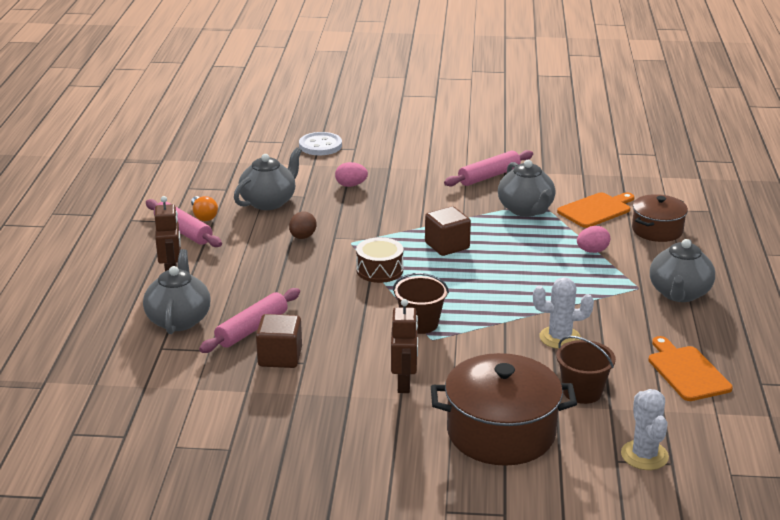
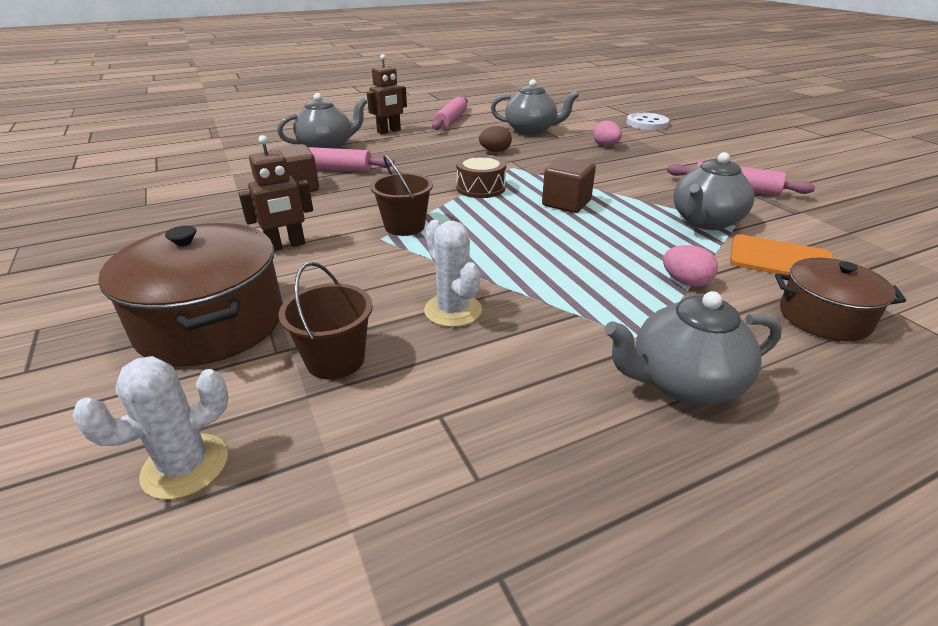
camera: 60 degrees right, 5 degrees up
orange light bulb [191,196,218,221] -> none
orange cutting board [648,336,733,401] -> none

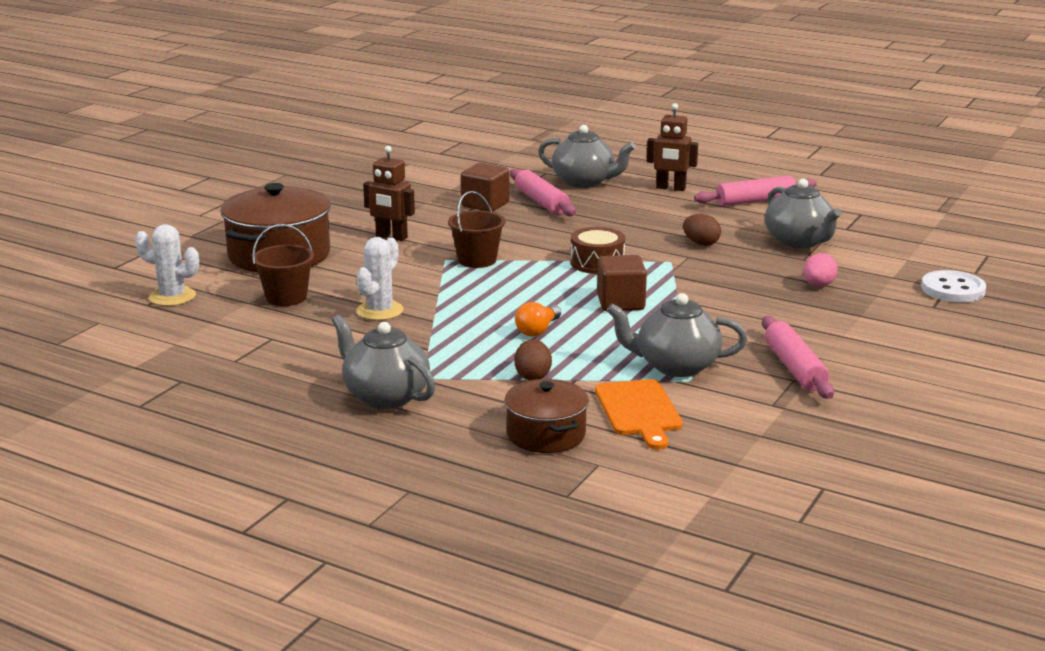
camera: 55 degrees right, 10 degrees down
pink egg [663,245,718,287] -> brown egg [514,339,552,380]
none -> orange light bulb [515,302,561,337]

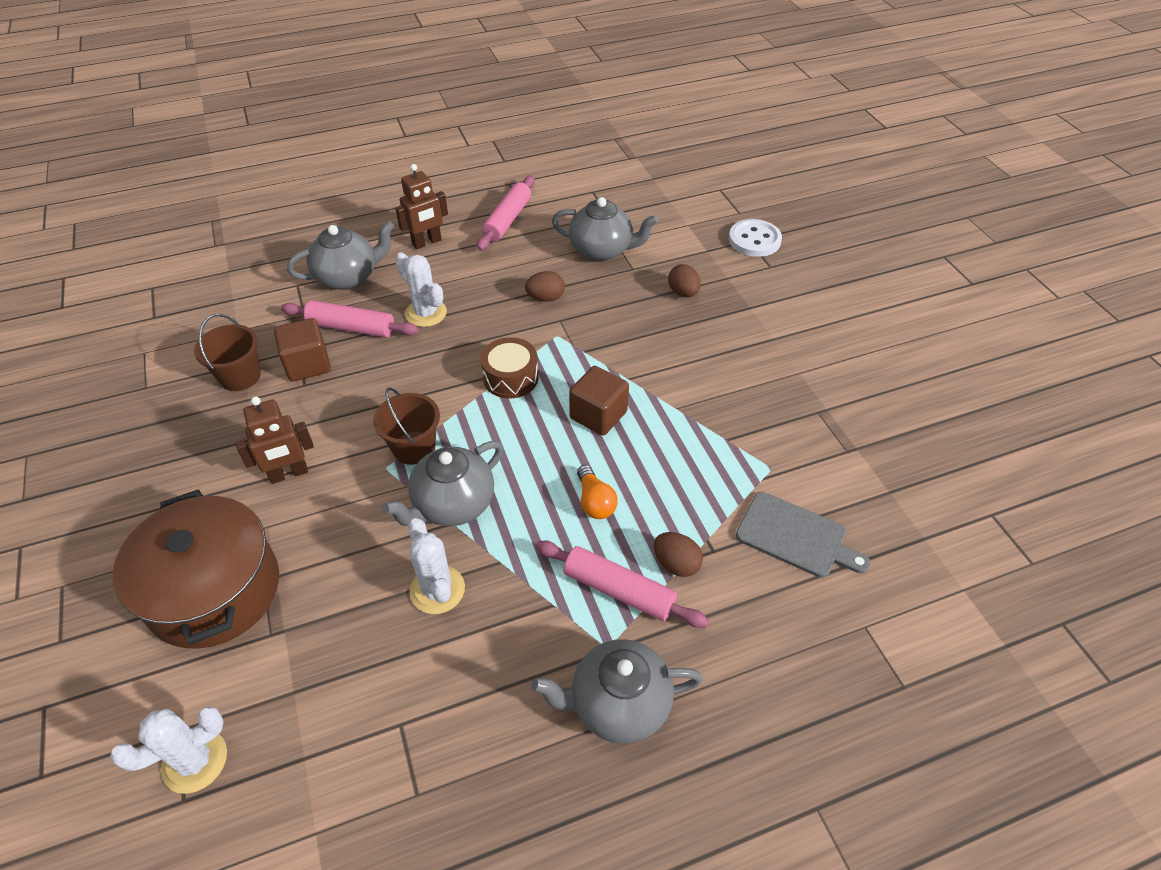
camera: 50 degrees left, 25 degrees up
brown bucket [252,224,314,306] -> brown bucket moved to [194,314,261,391]
brown pot [504,379,589,453] -> none
orange cutting board [595,379,683,450] -> grey cutting board [736,492,871,578]
grey teapot [607,293,747,377] -> grey teapot moved to [382,441,503,526]
pink rolling pin [762,316,834,399] -> pink rolling pin moved to [536,541,709,628]
pink egg [803,253,838,287] -> brown egg [668,264,701,297]
none -> white cactus [395,252,447,327]

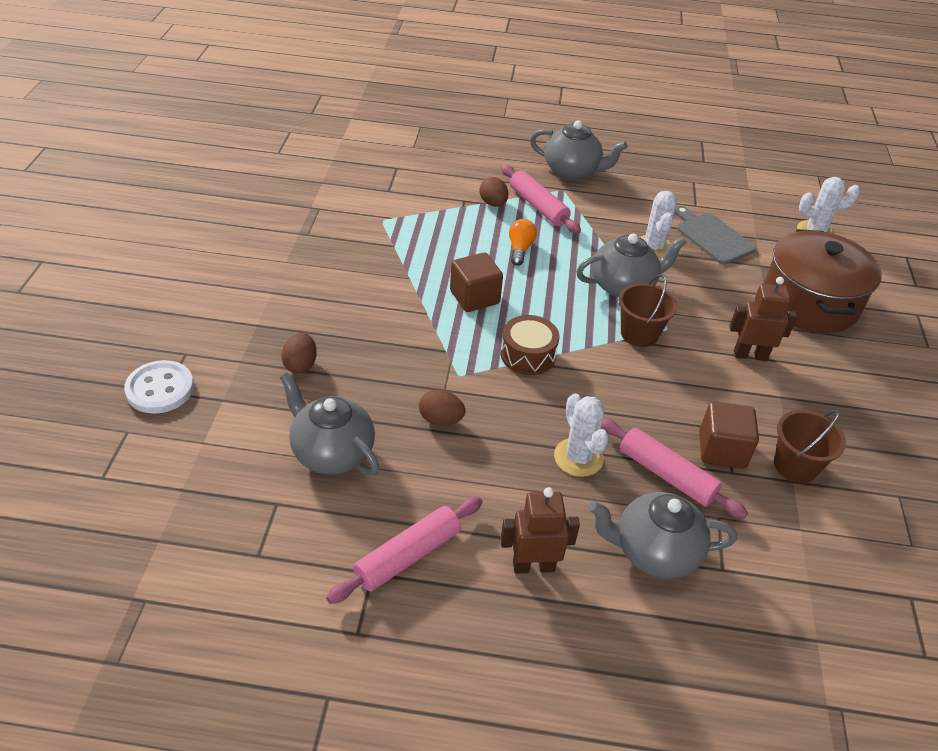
camera: 155 degrees left, 5 degrees down
grey cutting board [736,492,871,578] -> grey cutting board moved to [675,206,756,264]

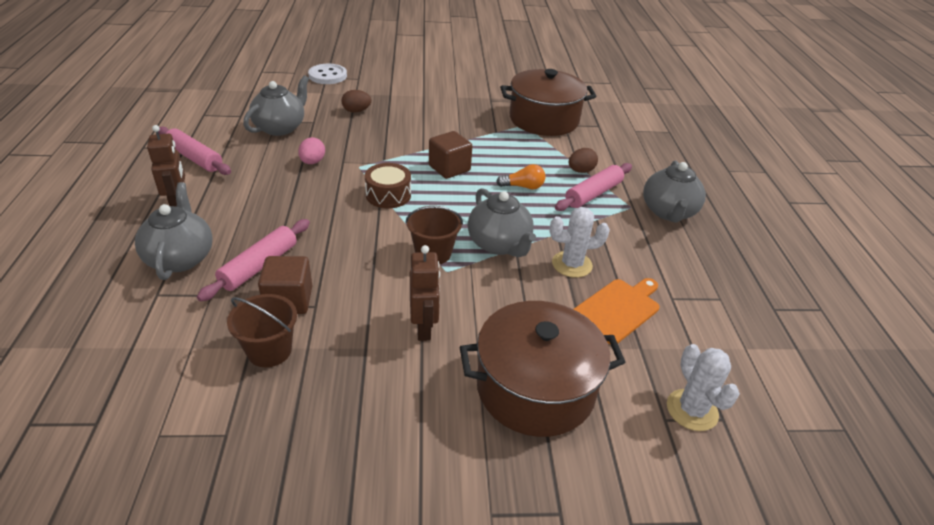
camera: 80 degrees right, 5 degrees down
brown egg [419,390,466,426] -> pink egg [298,137,325,164]
white cactus [554,393,609,477] -> none
grey cutting board [675,206,756,264] -> orange cutting board [574,278,660,344]
none -> brown pot [500,69,597,136]

